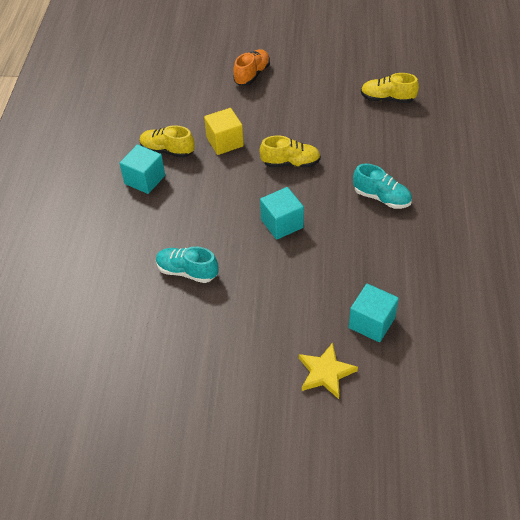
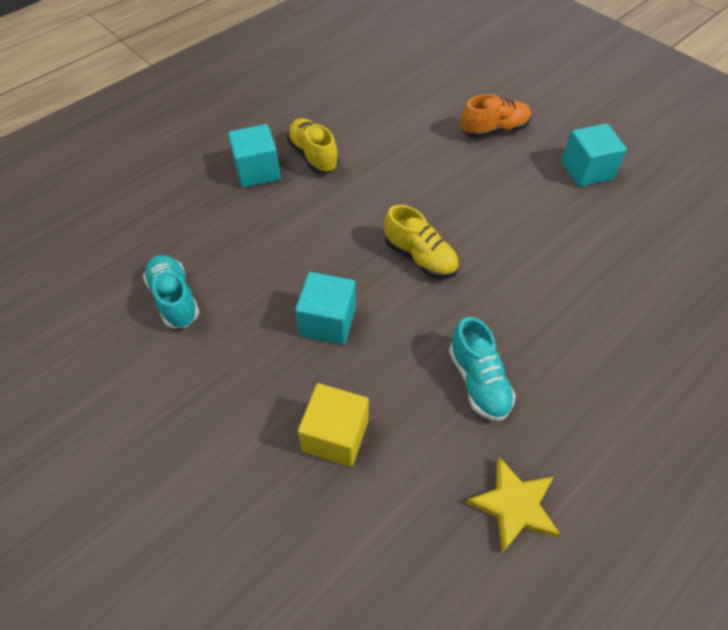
camera: 40 degrees right, 5 degrees up
yellow cube [204,108,244,155] -> yellow cube moved to [298,383,369,467]
yellow star [299,343,358,399] -> yellow star moved to [466,457,560,553]
turquoise cube [349,284,399,342] -> turquoise cube moved to [561,124,627,187]
yellow shoe [361,73,419,103] -> none

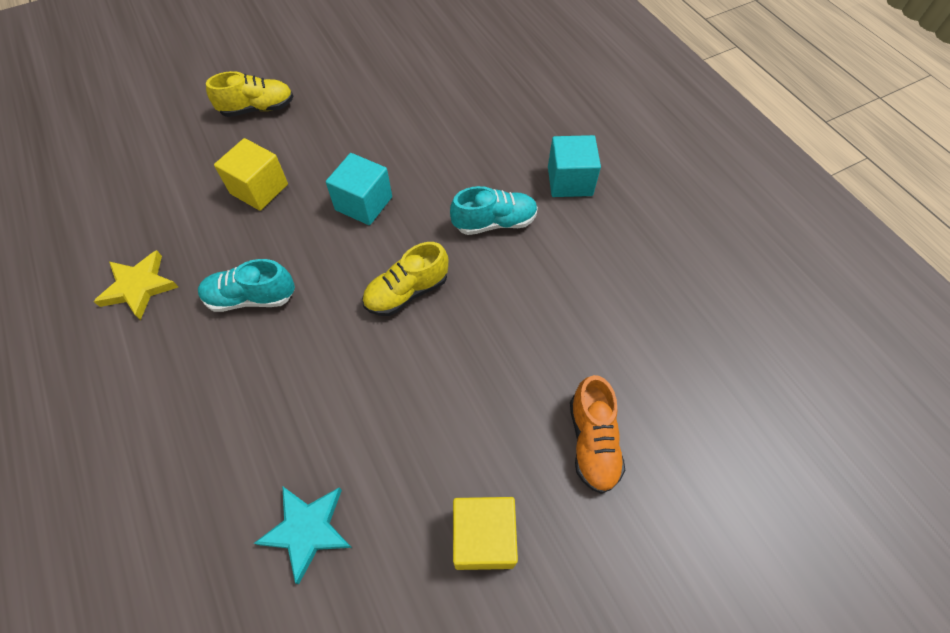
camera: 105 degrees right, 5 degrees up
turquoise shoe [143,255,199,328] -> turquoise shoe moved to [450,186,538,235]
yellow shoe [287,118,339,173] -> yellow shoe moved to [206,71,294,117]
turquoise cube [561,124,627,187] -> yellow cube [453,497,518,570]
none -> turquoise star [254,486,352,584]

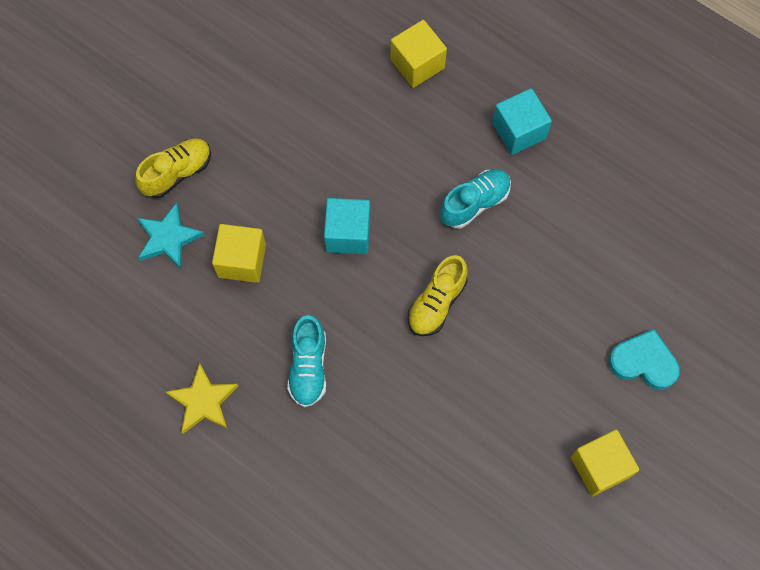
camera: 25 degrees left, 10 degrees up
turquoise shoe [198,259,295,312] -> turquoise shoe turned 60 degrees counterclockwise [287,315,326,407]
turquoise star [254,486,352,584] -> turquoise star moved to [137,203,204,269]
orange shoe [570,375,626,494] -> turquoise heart [608,329,680,390]
none -> yellow cube [390,20,447,88]

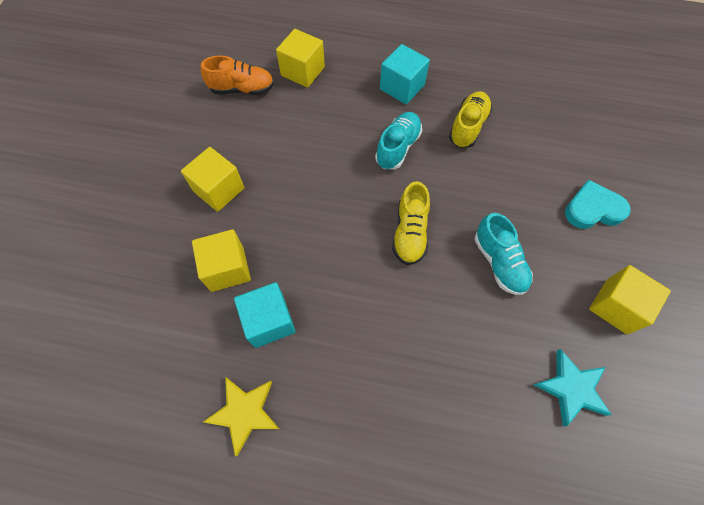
camera: 25 degrees left, 5 degrees down
yellow shoe [135,138,211,198] -> yellow shoe moved to [449,91,492,148]
turquoise star [137,203,204,269] -> turquoise star moved to [534,349,612,426]
turquoise shoe [287,315,326,407] -> turquoise shoe moved to [475,213,533,295]
turquoise cube [324,198,370,254] -> turquoise cube moved to [234,282,296,348]
none -> yellow cube [181,147,244,212]
none -> orange shoe [201,56,274,95]

